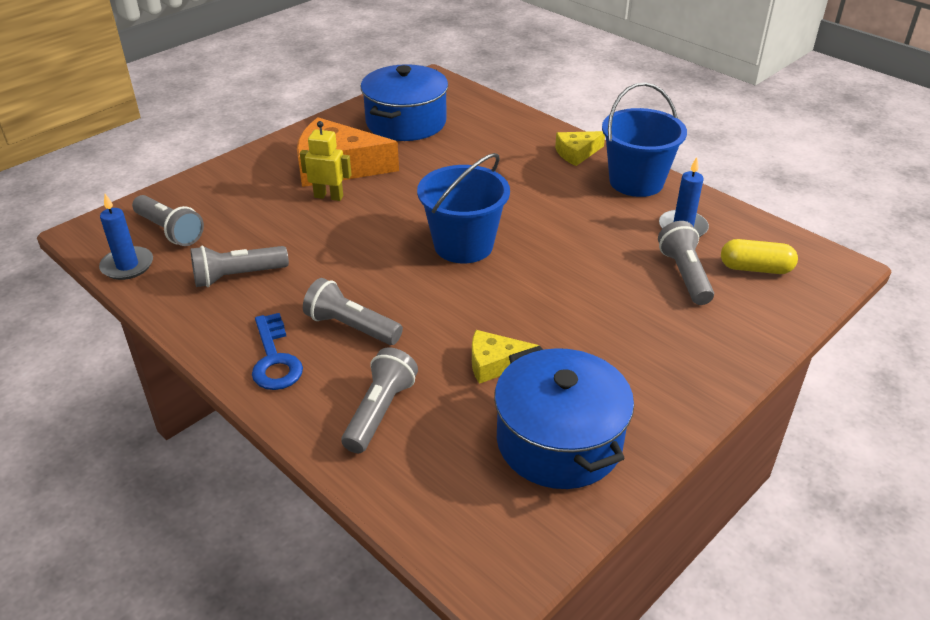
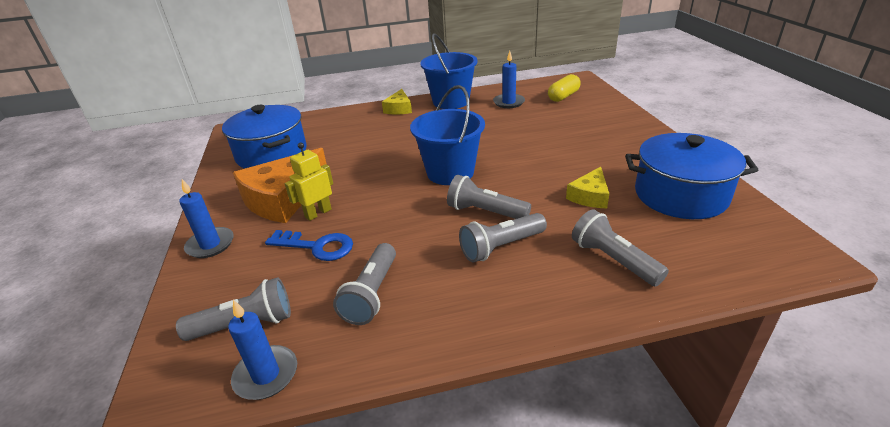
camera: 55 degrees left, 5 degrees down
blue key [252,313,303,390] -> blue key moved to [265,230,353,261]
grey flashlight [658,221,714,305] -> grey flashlight moved to [447,175,531,219]
none -> blue candle [179,179,234,258]

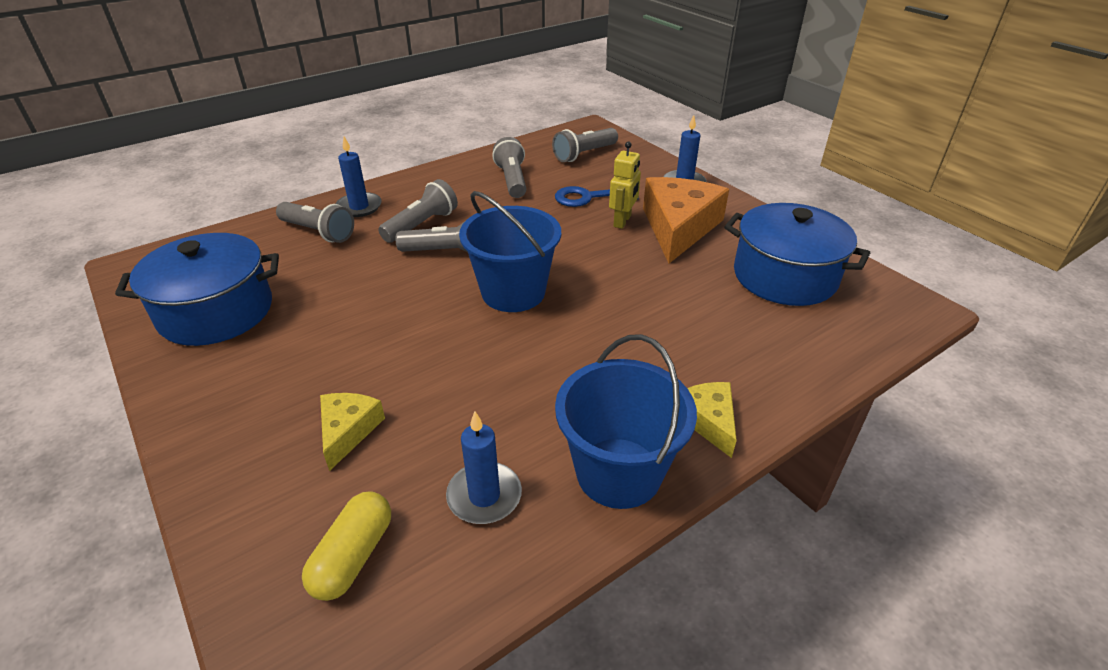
camera: 155 degrees right, 5 degrees up
blue candle [228,300,297,400] -> blue candle moved to [336,137,381,217]
yellow cheese [566,167,609,208] -> yellow cheese moved to [320,393,385,471]

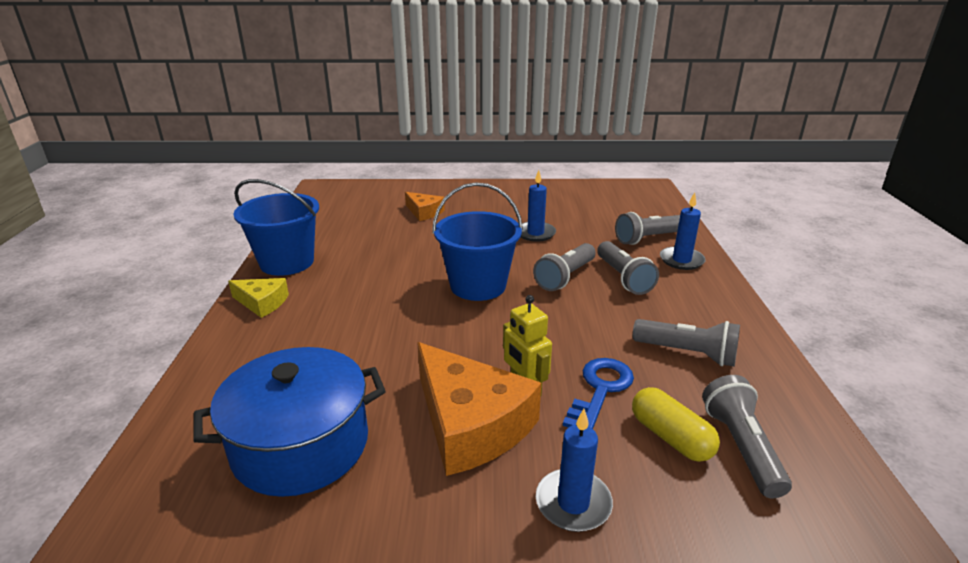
camera: 125 degrees right, 10 degrees down
blue pot [115,233,279,346] -> none
yellow capsule [302,491,391,601] -> yellow capsule moved to [632,387,720,462]
yellow cheese [320,393,385,471] -> orange cheese [405,192,445,221]
blue candle [446,411,522,524] -> blue candle moved to [521,170,556,242]

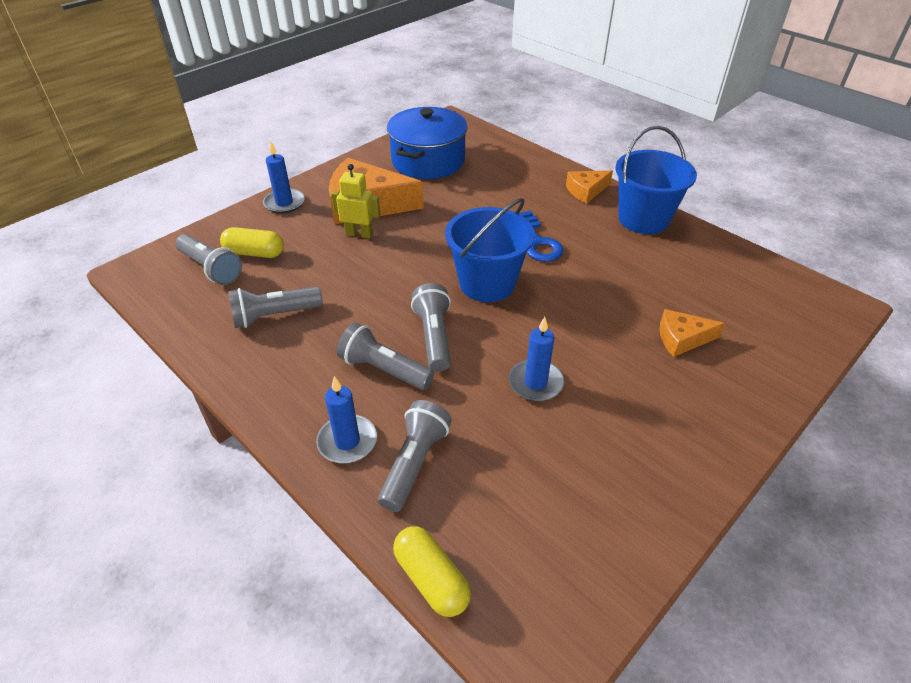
camera: 135 degrees right, 15 degrees up
yellow cheese [228,278,289,318] -> orange cheese [566,170,613,204]
blue key [563,358,634,429] -> blue key moved to [519,210,564,262]
none -> yellow capsule [393,526,471,617]

